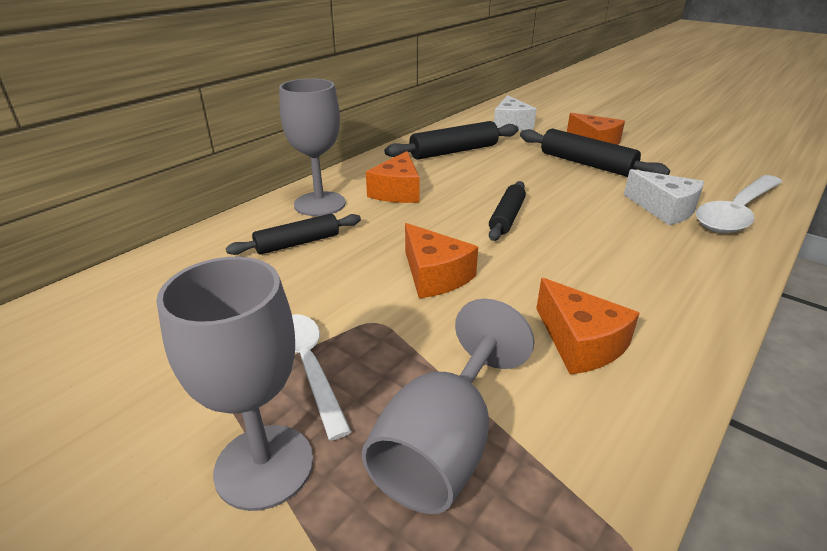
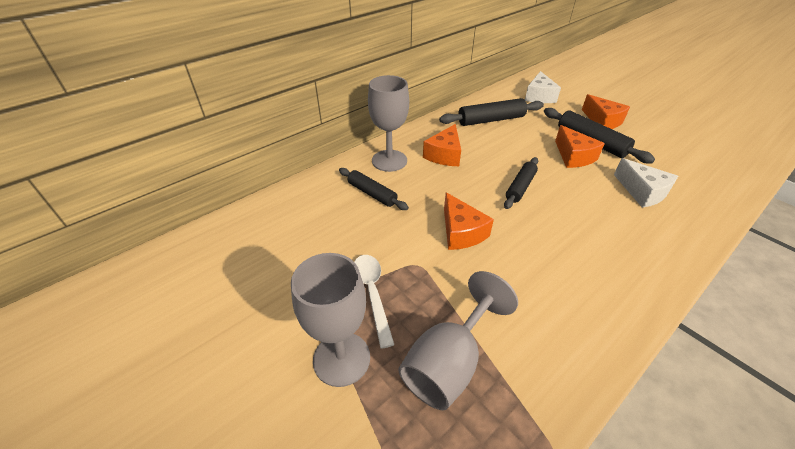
camera: 10 degrees right, 10 degrees up
black rolling pin [226,214,361,255] -> black rolling pin turned 60 degrees clockwise [339,168,409,210]
orange cheese [536,278,639,375] -> orange cheese moved to [555,125,605,168]
white spoon [696,175,782,233] -> none

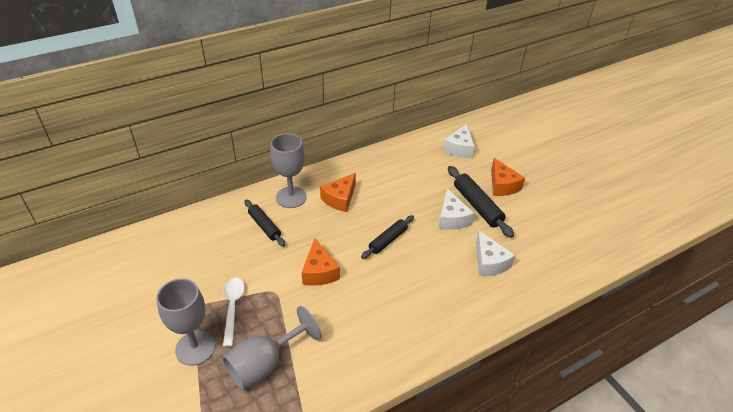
camera: 10 degrees right, 0 degrees up
black rolling pin [439,98,544,126] -> none
orange cheese [555,125,605,168] -> white cheese [439,188,474,230]

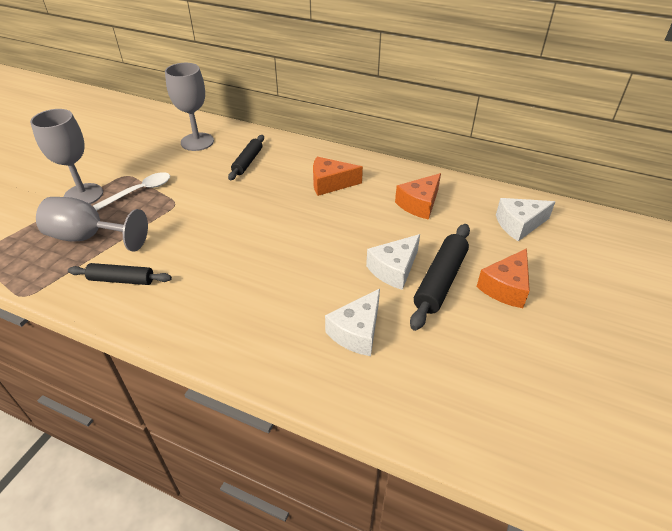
camera: 55 degrees right, 0 degrees up
grey goblet [270,133,307,208] -> grey goblet moved to [165,63,214,151]
orange cheese [302,238,340,285] -> orange cheese moved to [395,173,441,220]
black rolling pin [361,215,414,259] -> black rolling pin moved to [68,263,172,285]

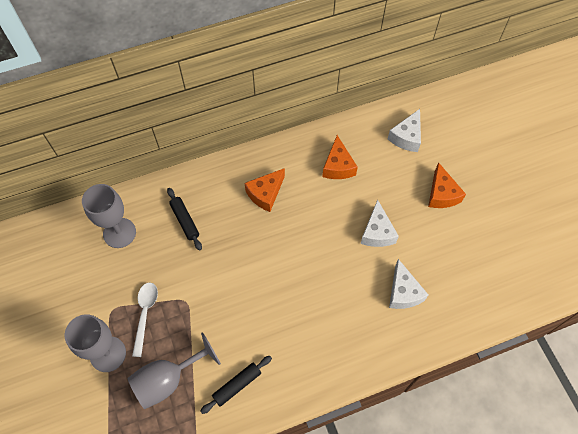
camera: 45 degrees left, 20 degrees up
black rolling pin [410,224,470,331] -> none

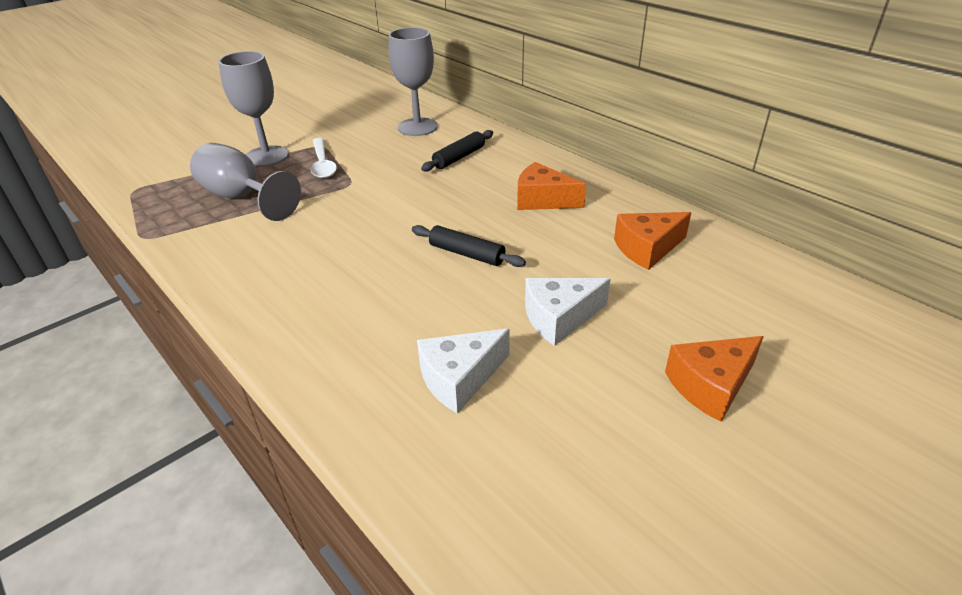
camera: 70 degrees right, 25 degrees down
white spoon [132,283,158,357] -> white spoon turned 90 degrees clockwise [310,138,337,178]
black rolling pin [200,356,272,414] -> black rolling pin moved to [412,225,526,267]
white cheese [388,109,421,152] -> none

